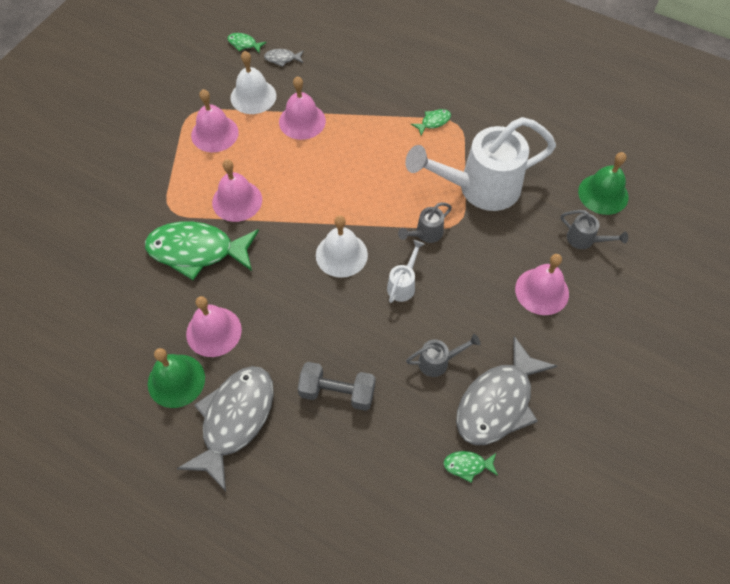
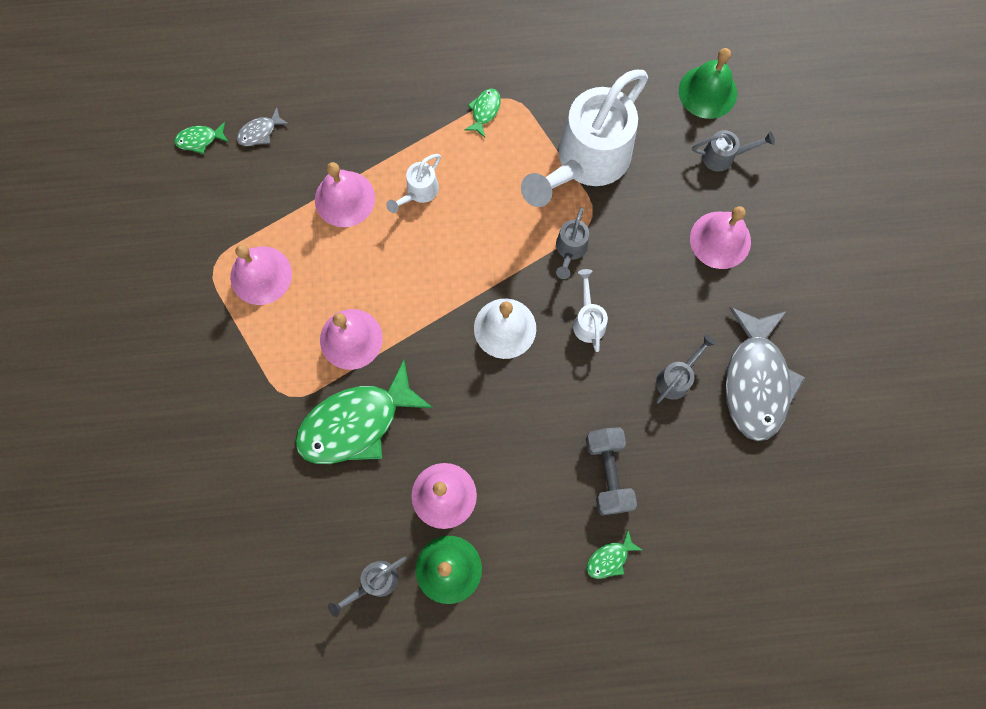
camera: 35 degrees left, 15 degrees up
grey fish [176,366,274,491] -> none
white bell [230,51,276,114] -> none
grey dumbbell [298,362,375,411] -> grey dumbbell turned 75 degrees counterclockwise [586,427,637,515]
green fish [443,451,498,483] -> green fish moved to [587,530,642,579]
none -> grey watering can [328,557,407,617]
none -> white watering can [386,154,441,213]

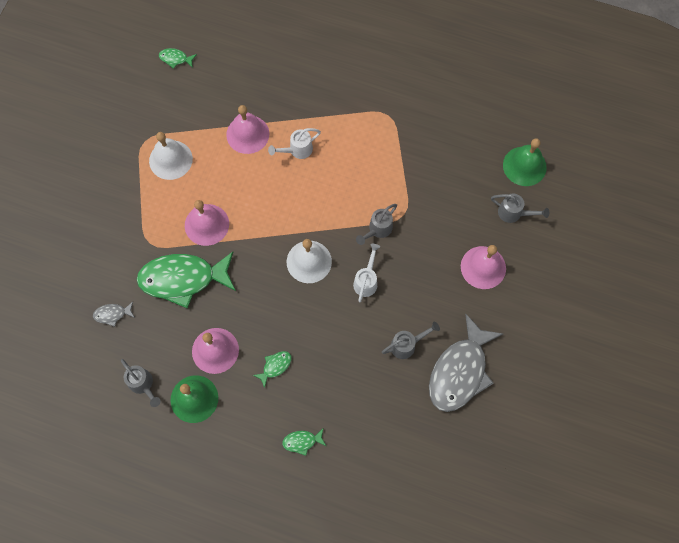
camera: 25 degrees right, 5 degrees down
pink bell [230,244,292,305] -> white bell [149,132,193,180]
grey fish [237,108,289,146] -> grey fish moved to [93,302,135,327]
grey watering can [328,557,407,617] -> grey watering can turned 120 degrees counterclockwise [121,359,161,407]
green fish [464,88,501,137] -> green fish moved to [253,351,292,388]
white watering can [521,70,648,207] -> none
grey dumbbell [586,427,637,515] -> none

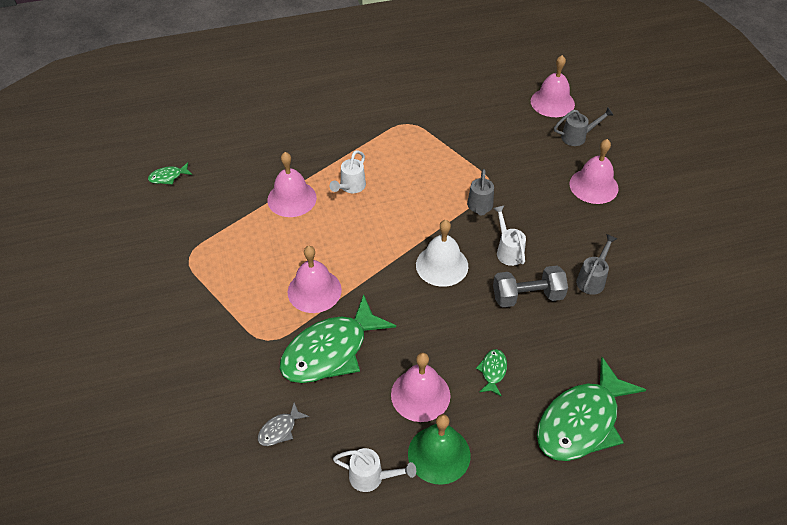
camera: 35 degrees left, 20 degrees down
grey watering can [121,359,161,407] -> white watering can [333,448,416,492]
white bell [149,132,193,180] -> none
green fish [282,429,326,456] -> green fish [537,357,646,461], size x2.39
grey fish [429,314,503,412] -> none
green bell [503,138,547,186] -> pink bell [531,55,575,117]
none -> grey dumbbell [493,266,568,307]

